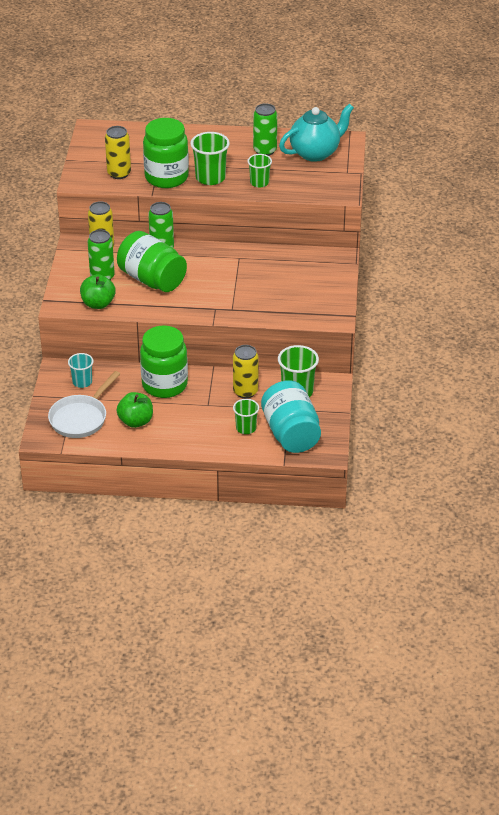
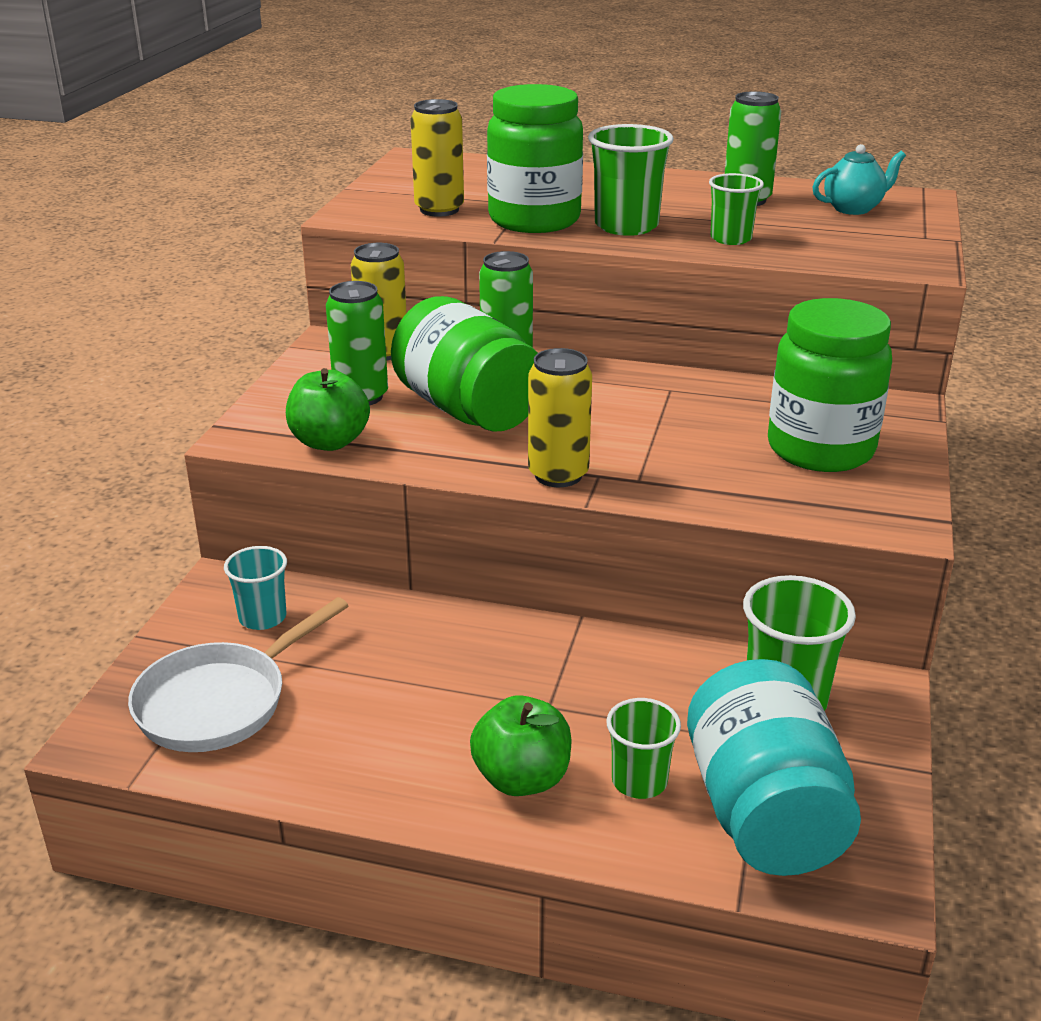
camera: 10 degrees right, 10 degrees down
green apple [116,392,153,428] -> green apple moved to [470,695,572,796]
green jar [140,326,188,398] -> green jar moved to [768,298,892,472]
yellow can [233,345,258,398] -> yellow can moved to [528,348,592,487]
turquoise teapot [279,104,354,162] -> turquoise teapot [813,144,906,215], size x0.57

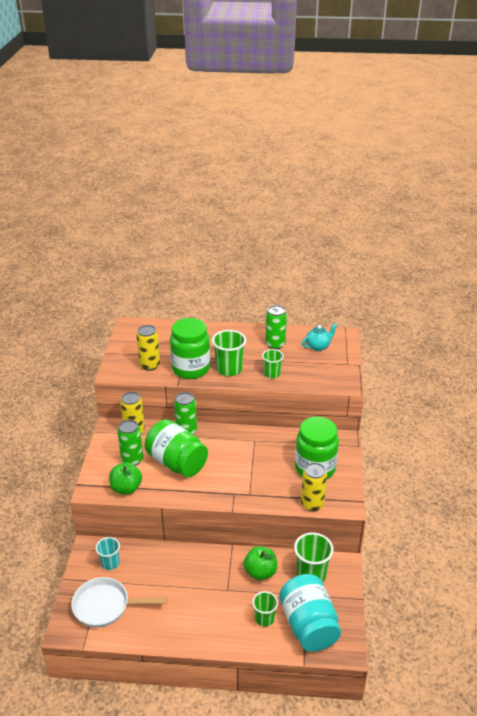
camera: 10 degrees left, 5 degrees up
white pan [128,597,349,752] -> white pan turned 60 degrees clockwise [71,577,167,628]
green apple [470,695,572,796] -> green apple moved to [244,546,277,580]
yellow can [528,348,592,487] -> yellow can moved to [301,463,327,512]

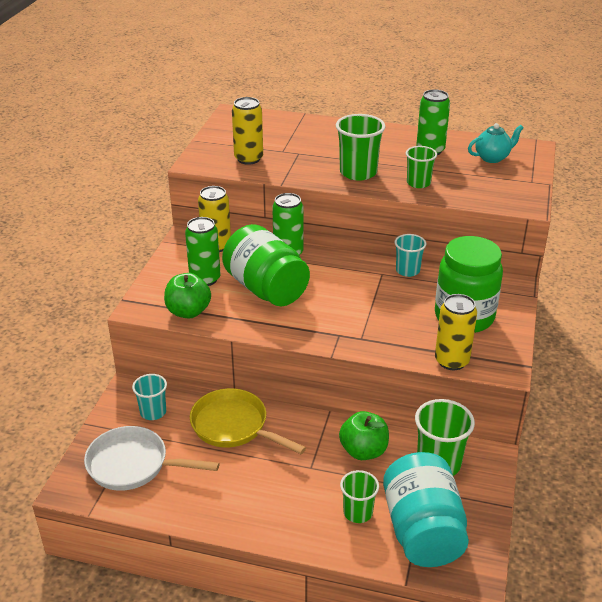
camera: 10 degrees right, 0 degrees up
green jar [170,318,210,379] -> none
none -> yellow pan [190,388,306,454]
none -> turquoise cup [394,234,426,277]

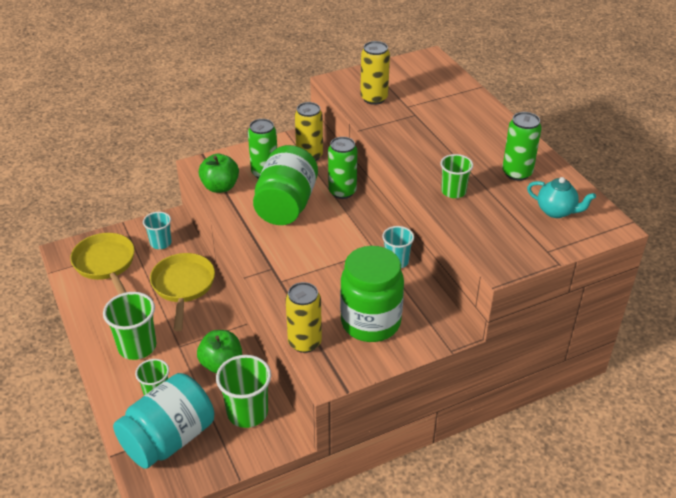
camera: 50 degrees right, 5 degrees up
white pan [84,426,219,491] -> yellow pan [70,233,135,294]
green cup [336,114,385,181] -> green cup moved to [103,292,156,360]

